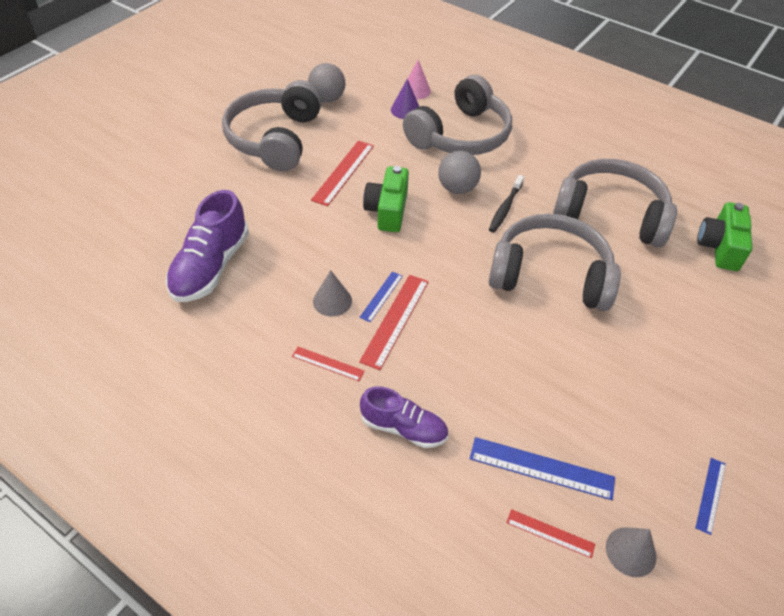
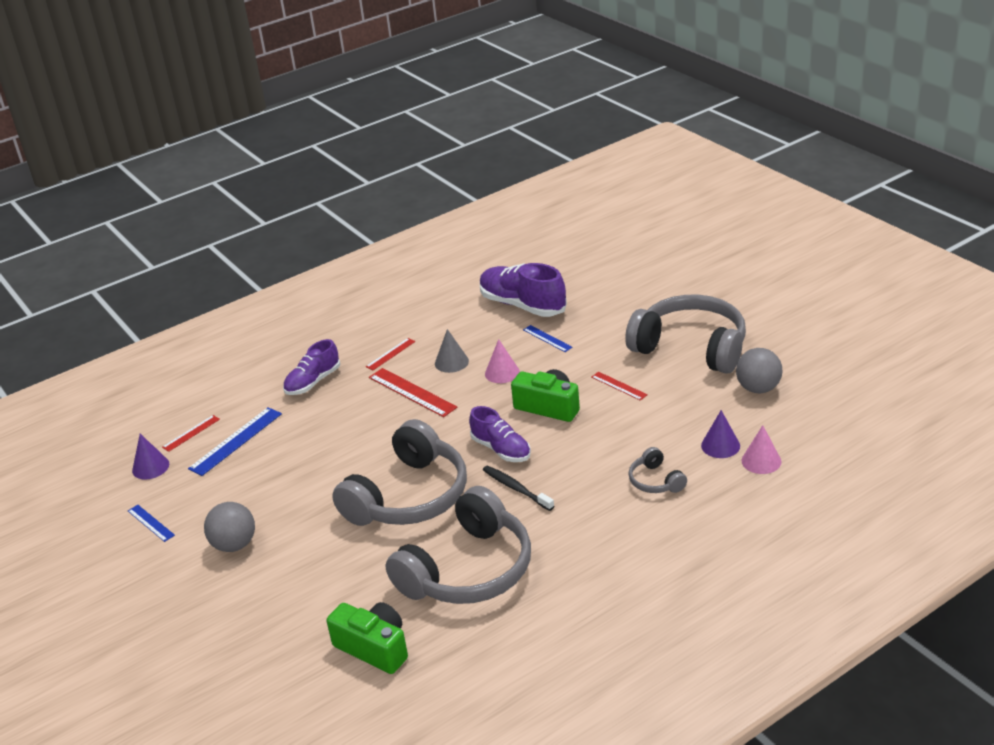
camera: 115 degrees right, 15 degrees down
red ruler [311,141,374,206] -> red ruler [592,372,648,401], size x0.58
blue ruler [359,272,403,322] -> blue ruler moved to [523,325,573,352]
grey headphones [403,75,512,155] -> grey headphones [628,447,687,493], size x0.44
grey ball [438,151,481,194] -> grey ball moved to [204,502,255,552]
grey cone [606,527,656,577] -> purple cone [132,434,169,480]
none -> purple shoe [469,406,531,462]
none -> pink cone [485,339,520,383]

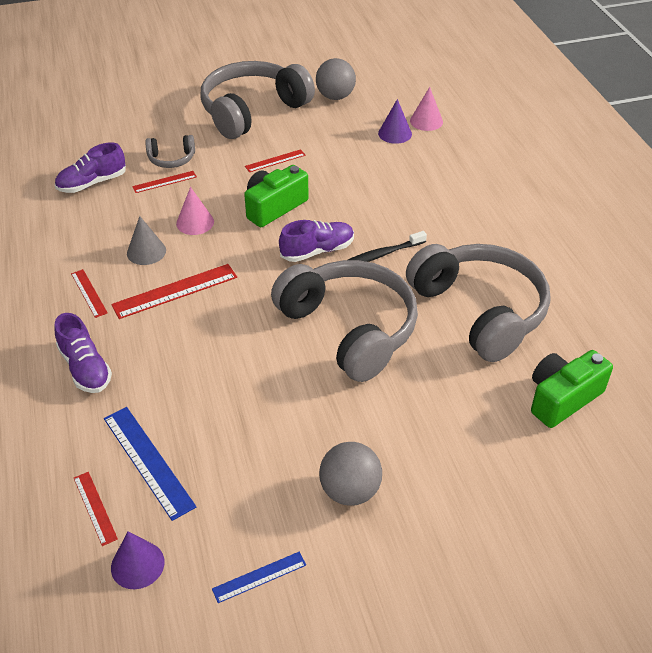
camera: 75 degrees left, 10 degrees up
purple shoe [480,263,567,317] -> purple shoe [55,142,126,193], size x0.64
blue ruler [523,325,573,352] -> red ruler [132,171,197,193]
grey headphones [628,447,687,493] -> grey headphones moved to [145,135,195,168]

